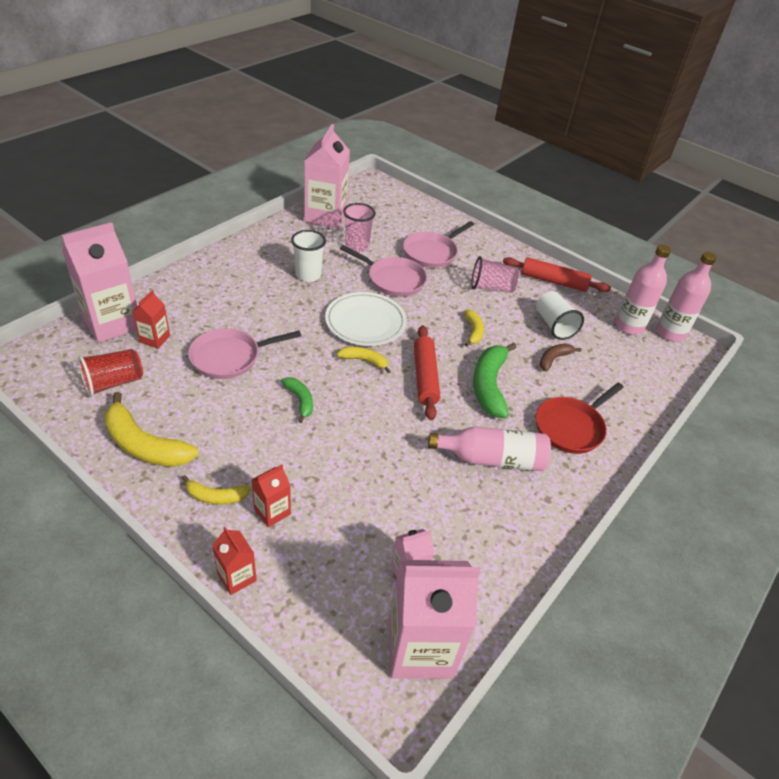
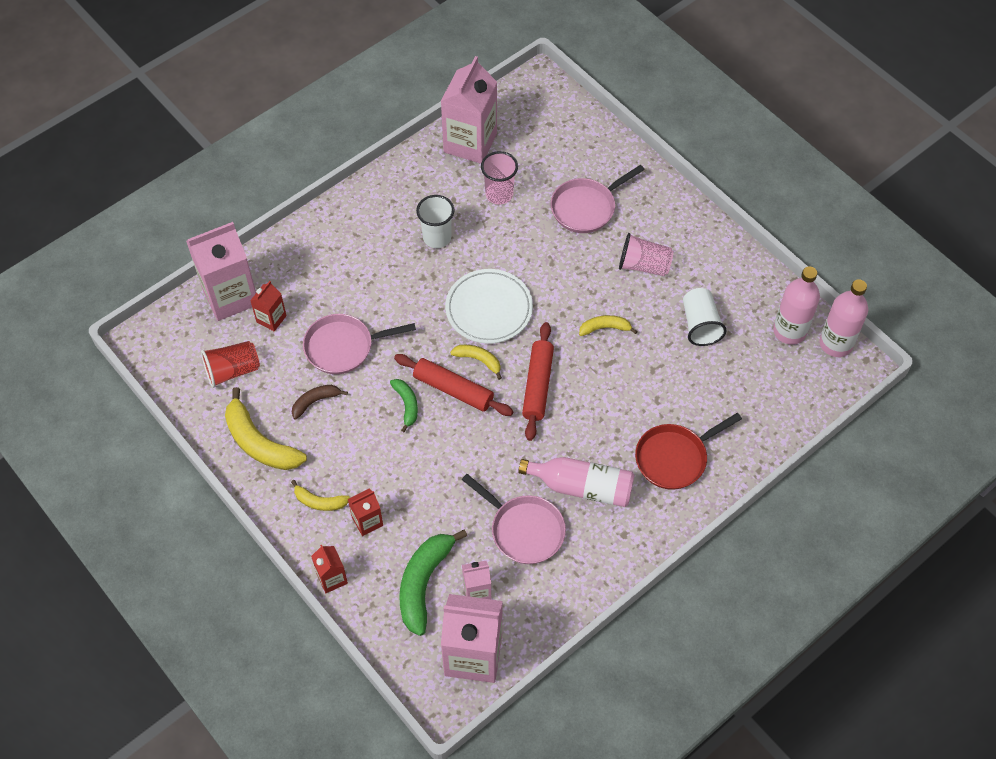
camera: 15 degrees right, 15 degrees up
pink pan [340,245,427,297] -> pink pan moved to [462,474,566,564]
yellow banana [464,310,484,346] -> yellow banana turned 105 degrees counterclockwise [579,315,638,336]
green banana [473,342,517,418] -> green banana moved to [399,530,467,636]
red rolling pin [503,257,611,292] -> red rolling pin moved to [394,354,513,416]
brown banana [539,344,581,371] -> brown banana moved to [292,385,348,419]

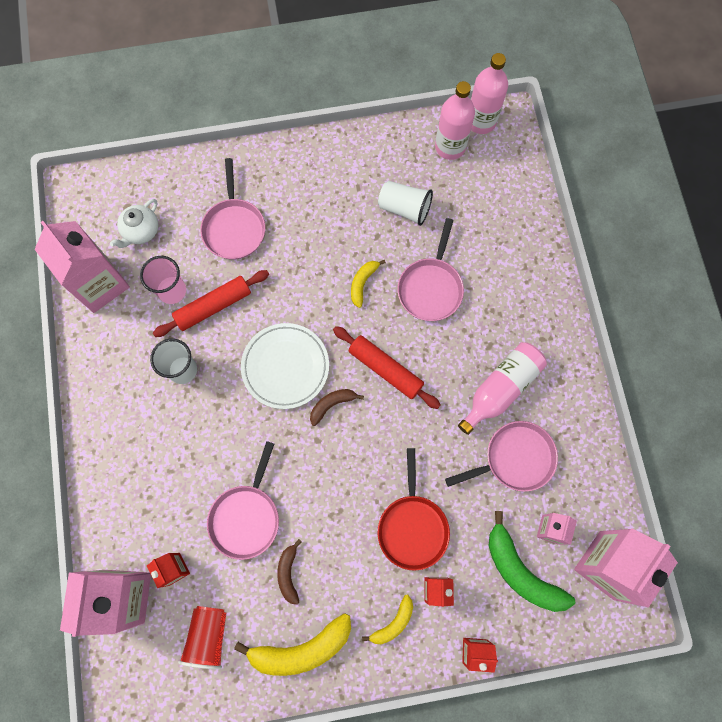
camera: 60 degrees left, 15 degrees up
green banana [390,379,418,432] -> none
red rolling pin [394,354,513,416] -> red rolling pin moved to [153,270,269,337]
yellow banana [450,345,502,380] -> brown banana [310,389,364,426]
pink cup [619,233,674,276] -> none
red pan [635,413,742,490] -> red pan moved to [377,448,450,571]
none -> white teapot [110,199,158,248]
none -> pink pan [398,218,464,321]

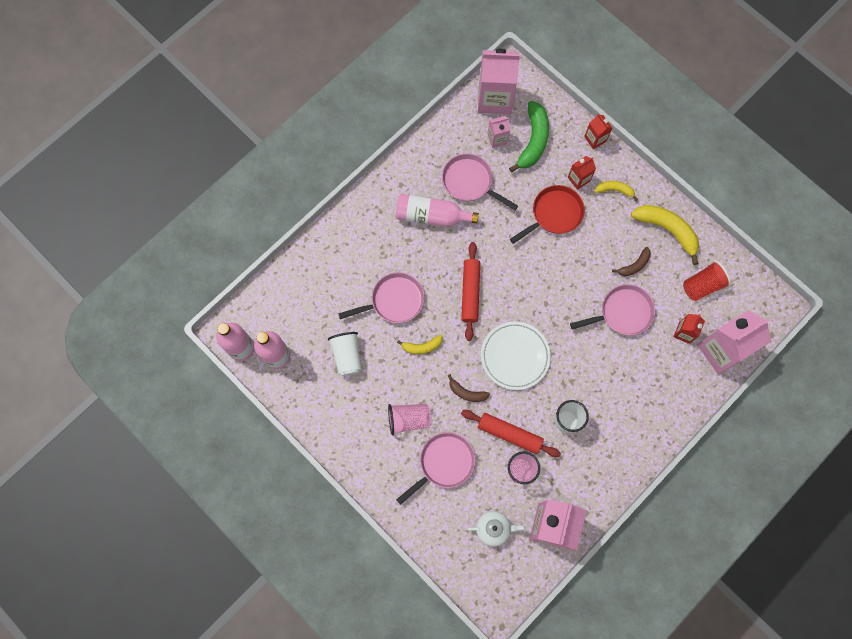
camera: 125 degrees left, 0 degrees up
brown banana [310,389,364,426] -> brown banana moved to [447,374,490,402]
none -> pink cup [388,404,432,435]

